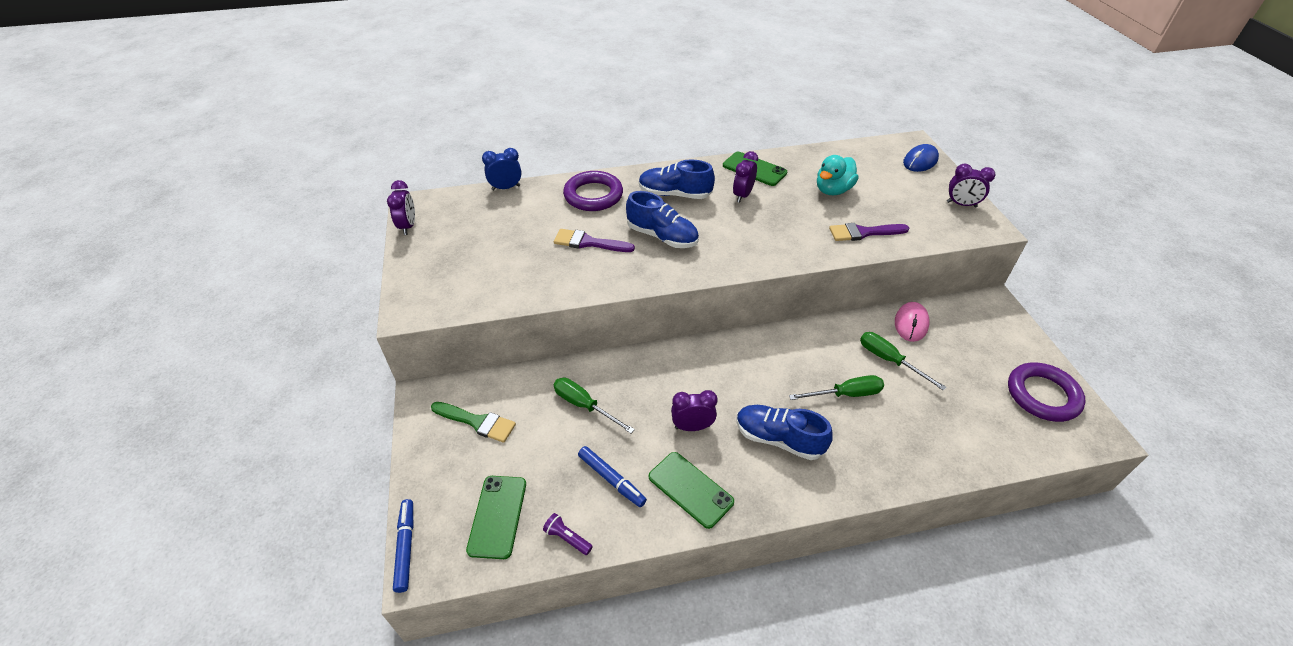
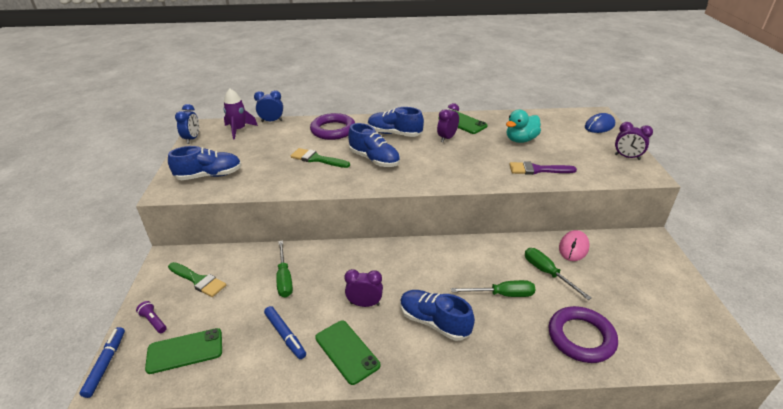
camera: 10 degrees right, 10 degrees down
purple clock [387,180,415,235] -> blue clock [175,104,199,144]
green phone [466,476,526,559] -> green phone turned 60 degrees clockwise [145,328,222,374]
purple flashlight [543,513,593,555] -> purple flashlight moved to [136,301,167,333]
purple brush [554,229,635,252] -> green brush [291,148,350,168]
green screwdriver [554,378,635,433] -> green screwdriver turned 150 degrees counterclockwise [276,240,293,298]
purple ring [1008,362,1086,422] -> purple ring moved to [548,306,618,363]
none -> blue shoe [168,146,242,180]
none -> purple rocket [223,89,258,140]

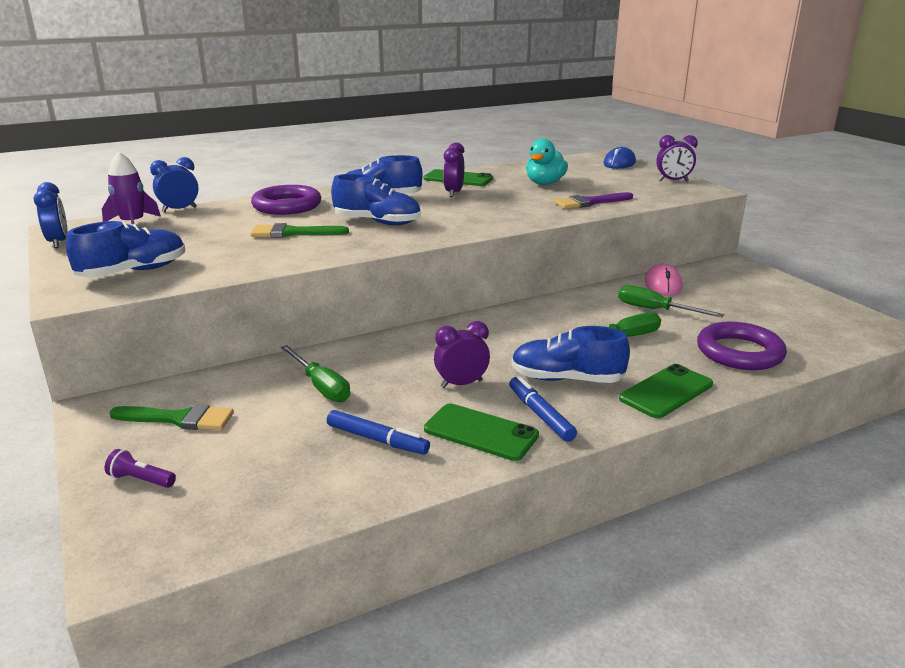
camera: 25 degrees left, 10 degrees down
blue marker [79,327,125,398] -> blue marker moved to [509,376,577,442]
green phone [145,328,222,374] -> green phone moved to [619,364,713,418]

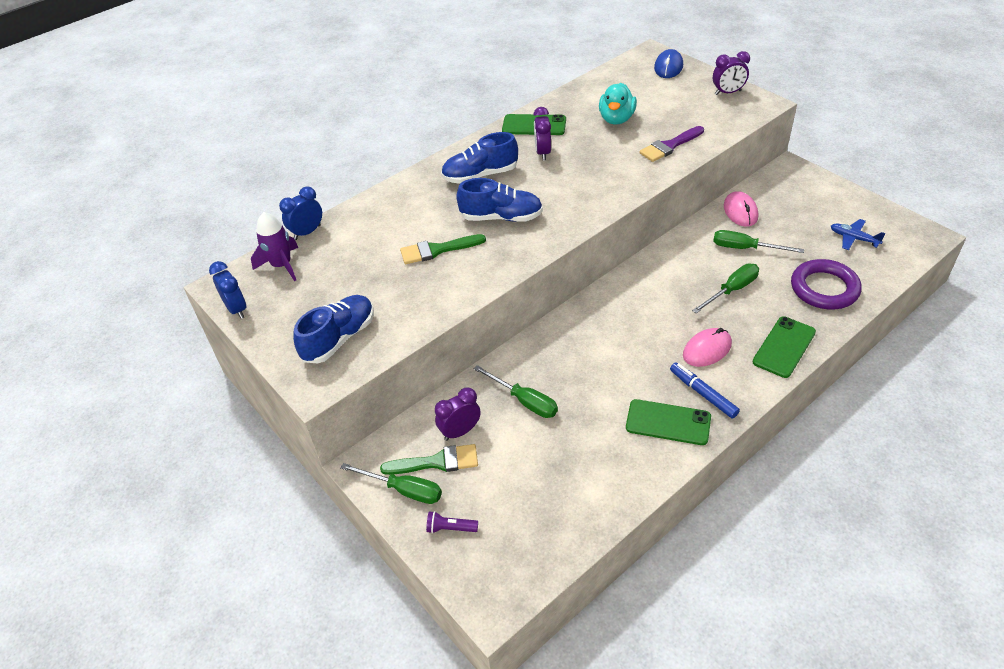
camera: 10 degrees left, 20 degrees up
purple ring [251,185,321,215] -> none
blue marker [327,410,430,455] -> none
purple clock [434,321,490,388] -> purple clock moved to [435,387,481,441]
blue shoe [511,326,630,383] -> pink mouse [683,328,732,367]
none -> green screwdriver [340,463,442,504]
none -> blue plane [831,219,886,250]

